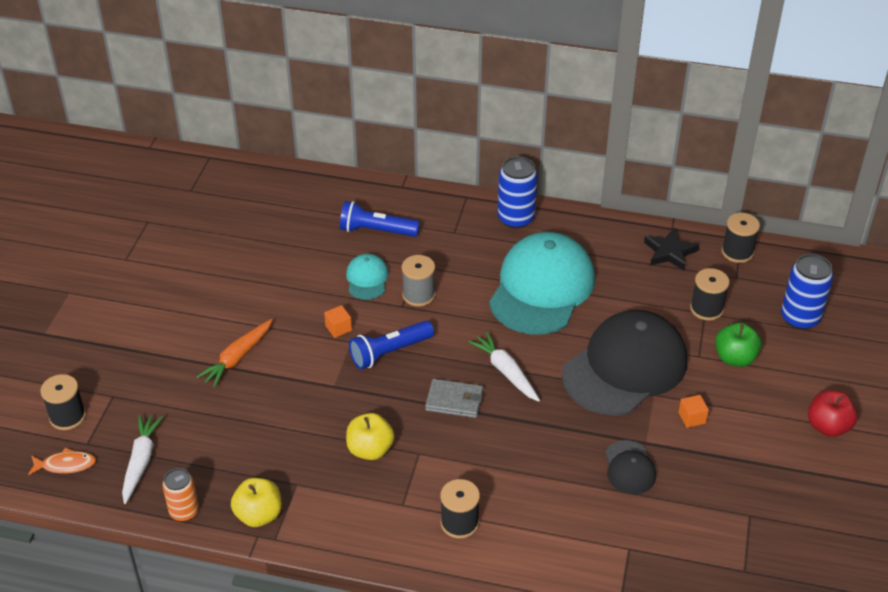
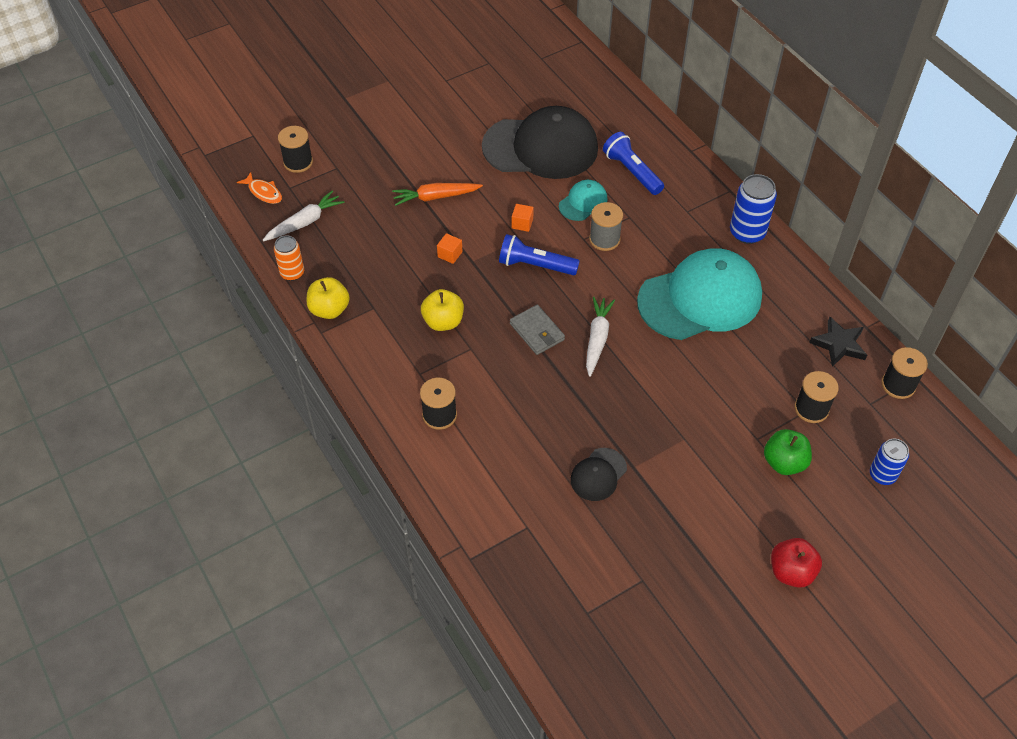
camera: 45 degrees right, 10 degrees up
black cap [562,310,687,416] -> black cap moved to [482,106,598,179]
orange cube [678,395,709,428] -> orange cube moved to [437,233,463,264]
blue can [781,254,833,330] -> blue can [870,439,909,485], size x0.65

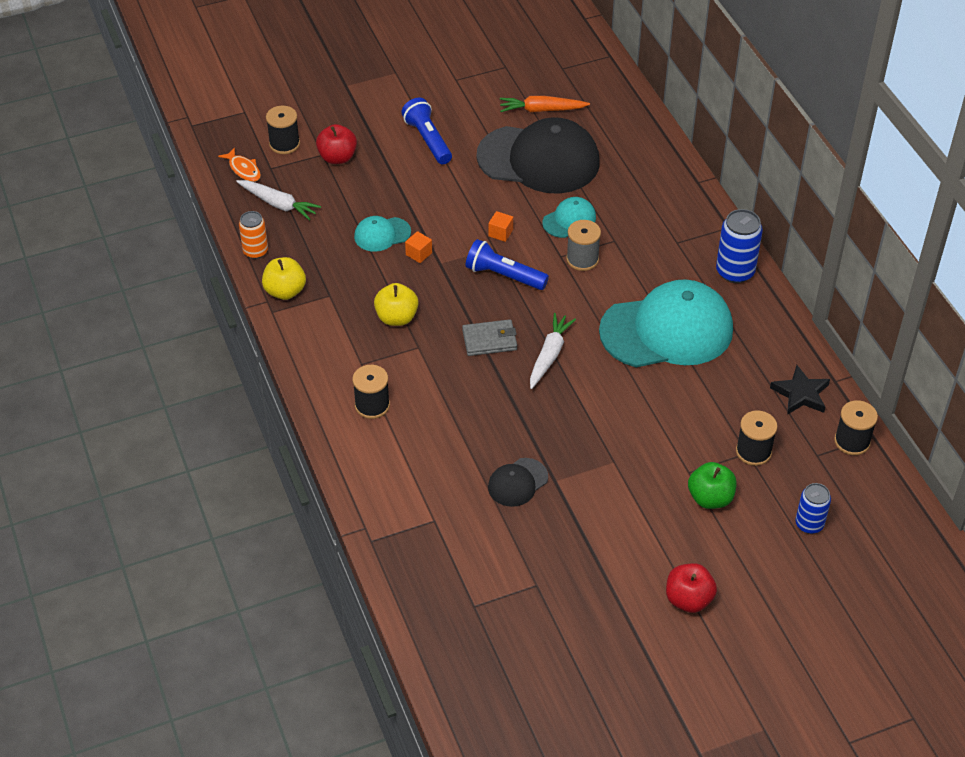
camera: 10 degrees right, 5 degrees down
white carrot [263,190,344,242] -> white carrot turned 60 degrees clockwise [236,180,321,220]
orange carrot [392,183,483,206] -> orange carrot moved to [500,96,590,112]
grey wallet [510,305,565,355] -> grey wallet turned 75 degrees counterclockwise [462,319,517,356]
blue flashlight [603,132,664,195] -> blue flashlight moved to [401,98,452,164]
none -> red apple [316,124,357,164]
none -> turquoise cap [354,216,411,252]

